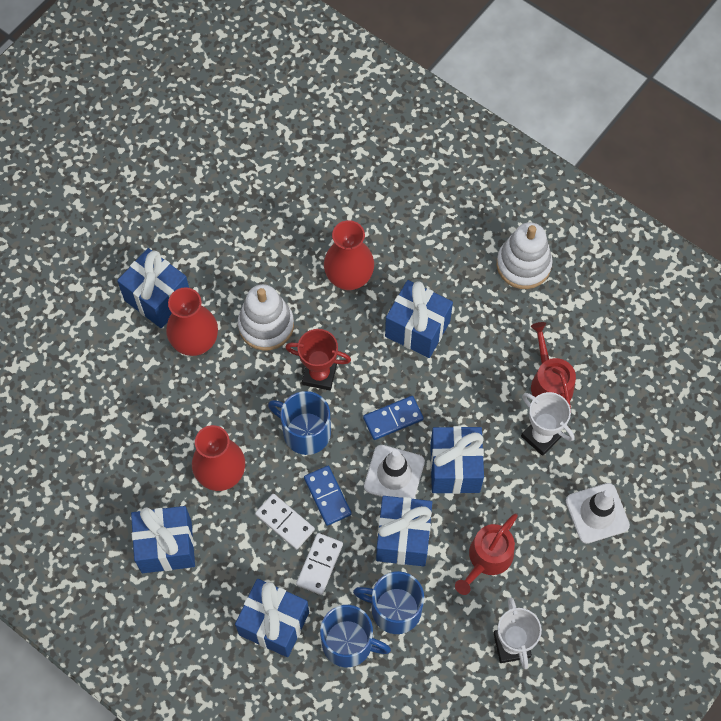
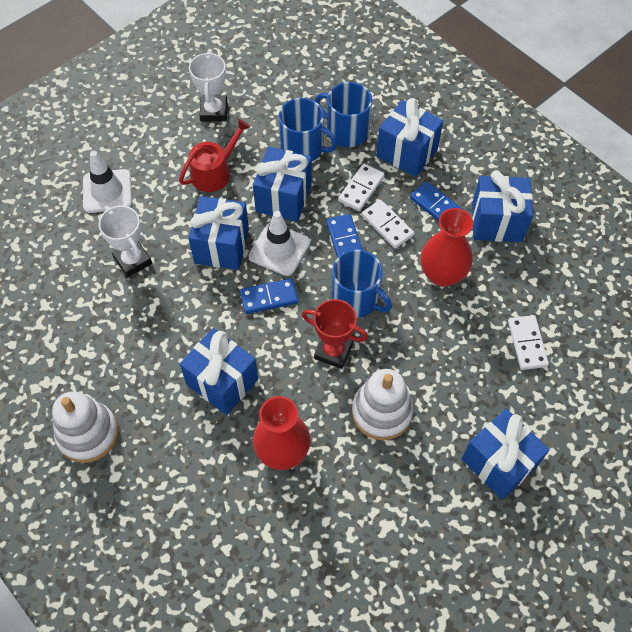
camera: 170 degrees left, 5 degrees down
red vase [166,287,218,356] -> none
red watering can [531,322,576,409] -> none
none -> blue domino [410,181,462,221]
none -> white domino [508,315,549,370]

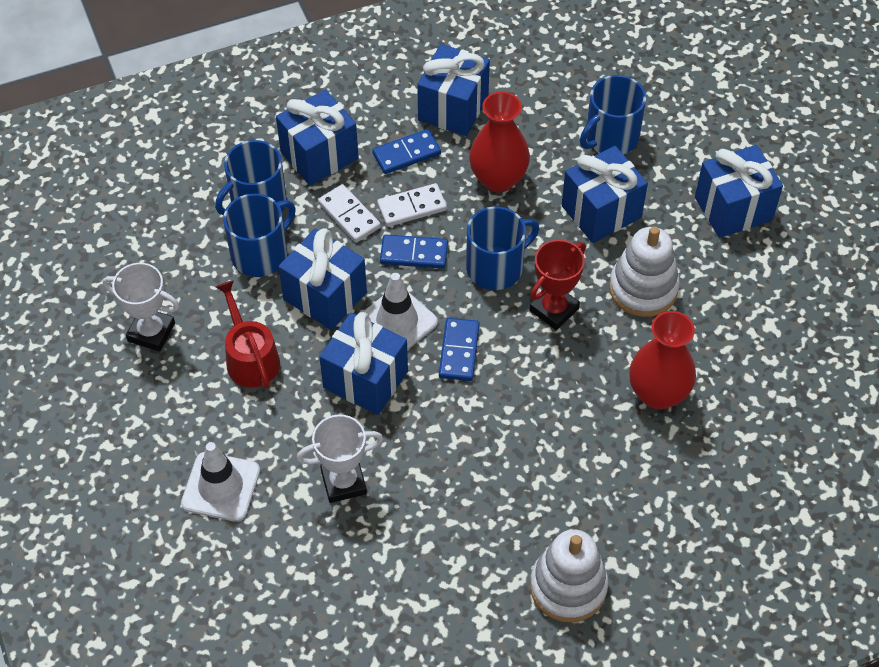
camera: 70 degrees left, 5 degrees down
blue gift [180,328,258,415] -> blue gift moved to [562,146,648,243]
white domino [508,315,549,370] -> blue mug [580,75,646,155]

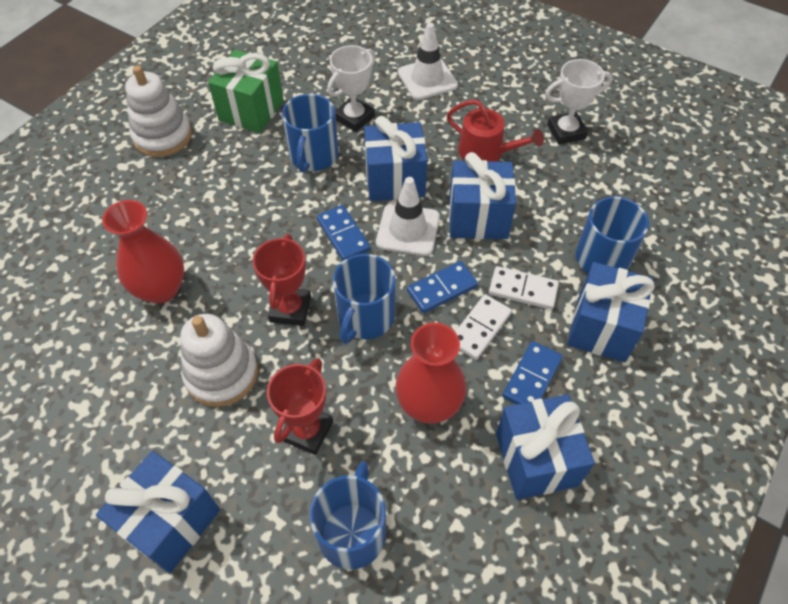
camera: 145 degrees right, 0 degrees up
blue mug [223,194,296,277] -> blue mug moved to [282,94,339,173]
blue gift [562,146,648,243] -> red trophy [267,358,333,455]
none -> green gift [208,50,284,133]

